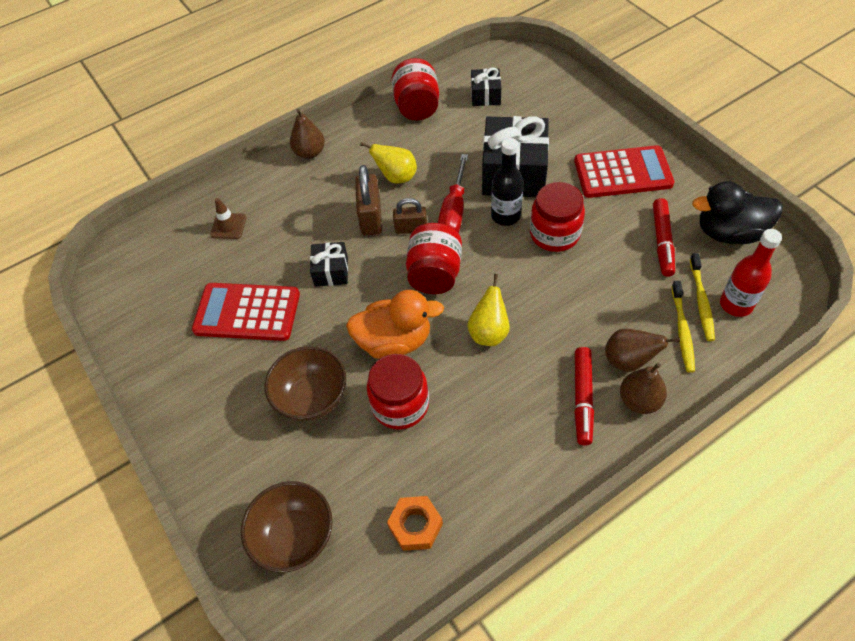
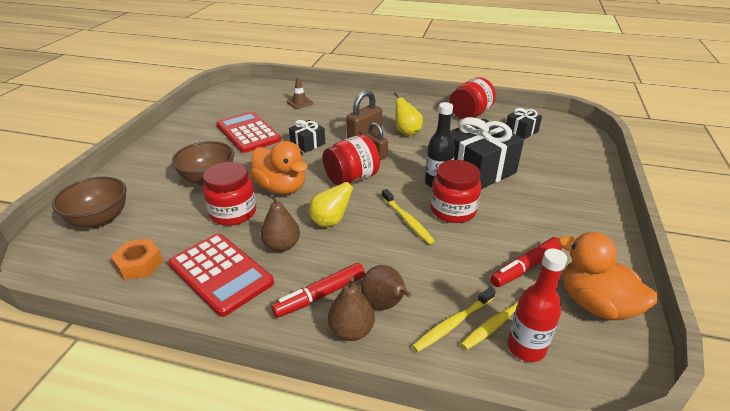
camera: 45 degrees right, 20 degrees down
brown pear [290,109,325,159] -> brown pear moved to [261,194,300,252]
red screwdriver [438,154,468,233] -> none
red calculator [574,145,674,198] -> red calculator moved to [168,233,274,317]
black duck [692,181,783,244] -> orange duck [558,232,658,320]
none -> yellow toothbrush [382,189,435,244]

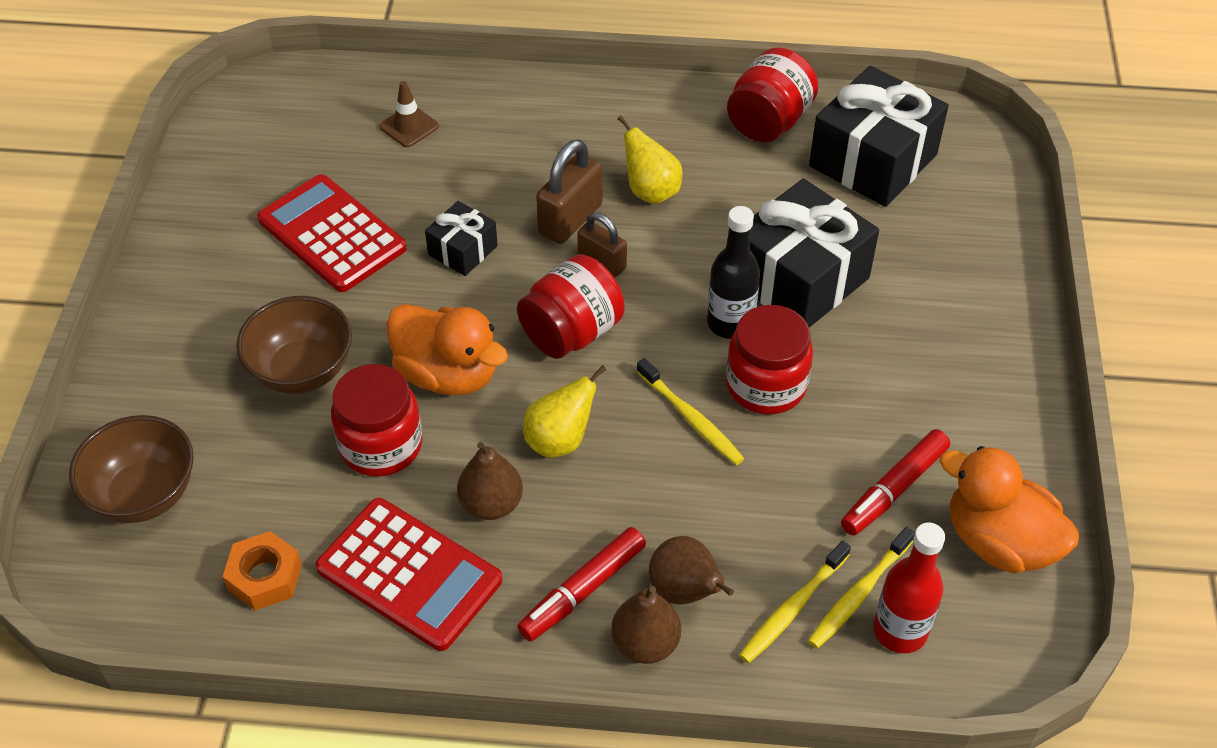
camera: 10 degrees left, 15 degrees up
black gift [506,108,542,139] -> black gift [809,66,949,207], size x1.98

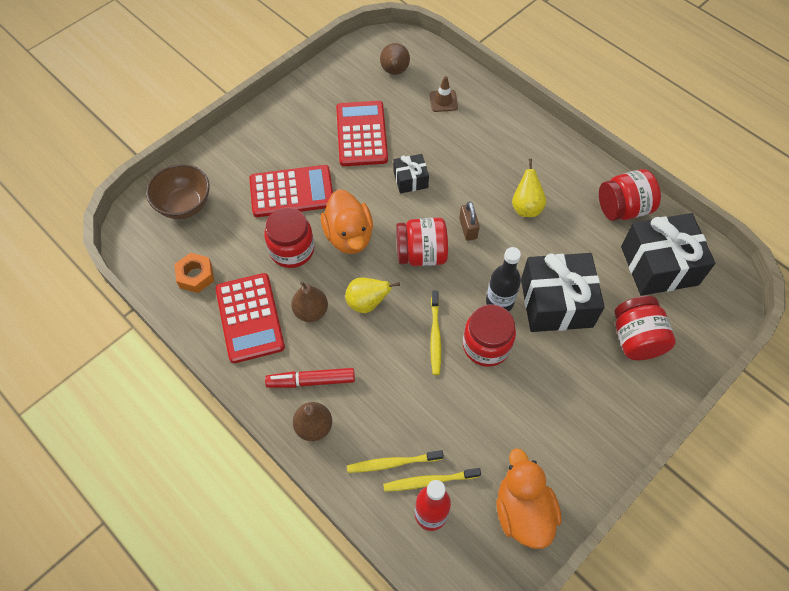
camera: 40 degrees right, 10 degrees up
brown bowl [236,296,352,394] -> red calculator [249,165,333,217]
brown padlock [536,140,602,244] -> none
brown pear [649,536,734,605] -> brown pear moved to [380,43,410,75]
red marker [841,429,950,536] -> none
none -> red jar [614,296,676,360]

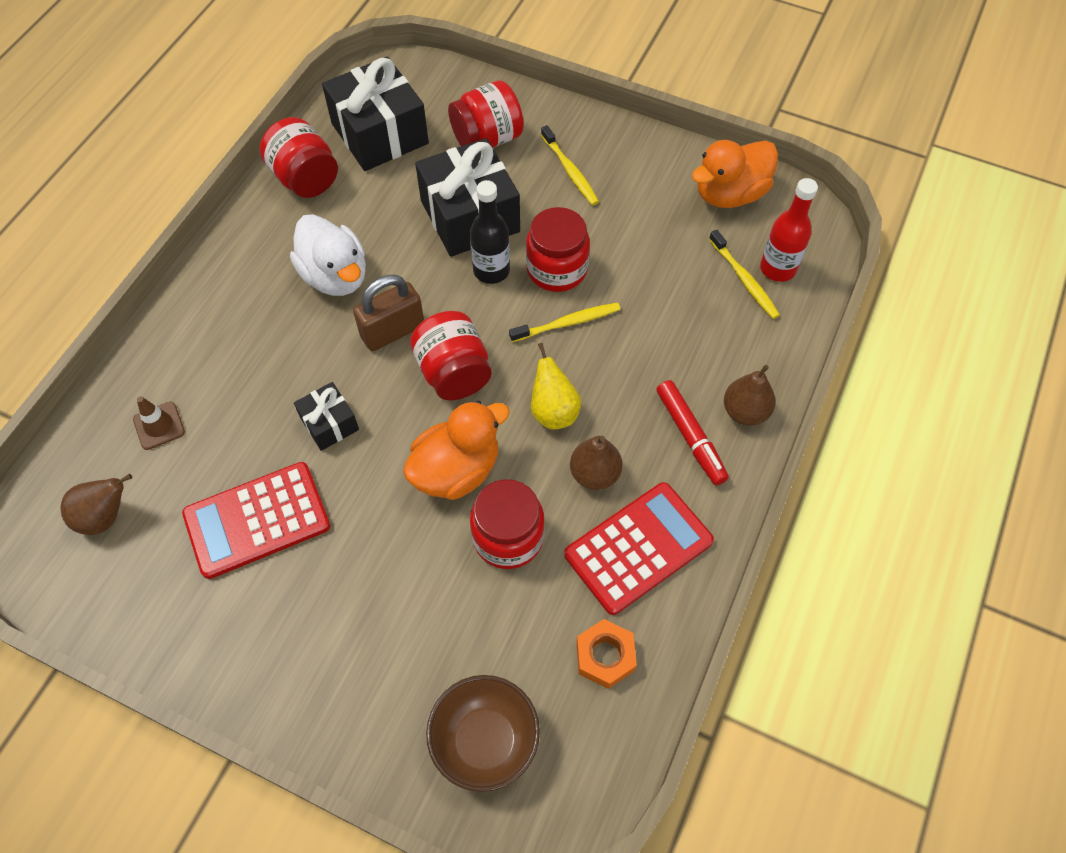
camera: 110 degrees left, 0 degrees up
red calculator [249,165,333,217] -> none
yellow toothbrush [347,450,444,473] -> yellow toothbrush moved to [541,125,599,205]
brown padlock [459,201,480,241] -> brown padlock [353,275,424,351], size x1.52
yellow pear [512,159,546,217] -> white duck [290,214,366,296]

